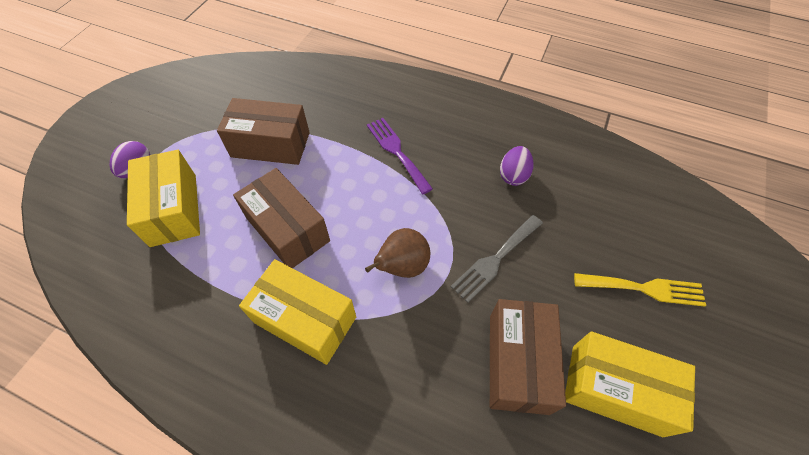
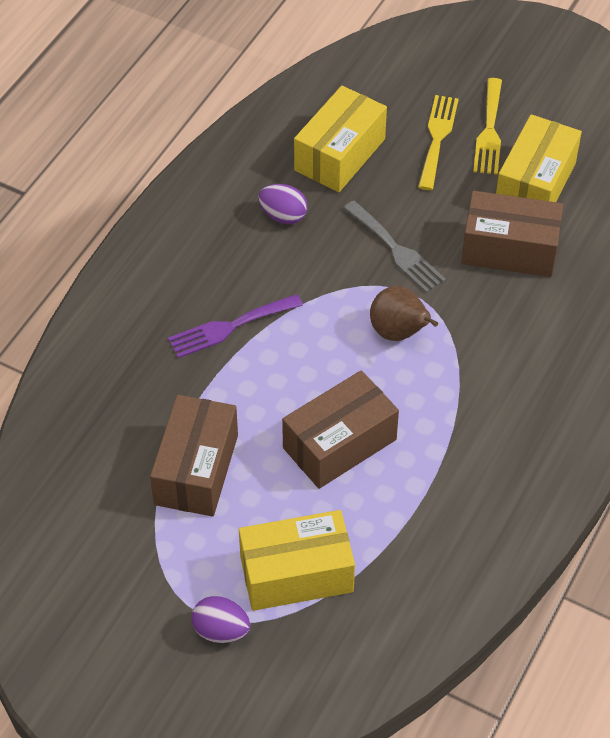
camera: 85 degrees left, 5 degrees down
yellow box [239,259,356,365] -> yellow box moved to [294,86,387,192]
none -> yellow fork [473,78,502,175]

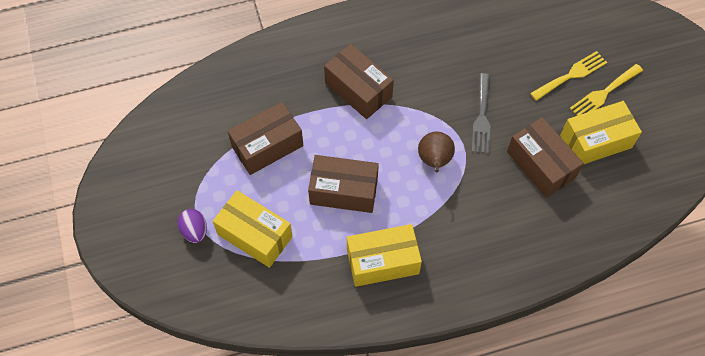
camera: 45 degrees right, 10 degrees up
purple fork [168,294,303,358] -> brown box [324,44,394,119]
purple egg [258,184,308,224] -> none
yellow box [294,86,387,192] -> yellow box moved to [347,224,422,287]

